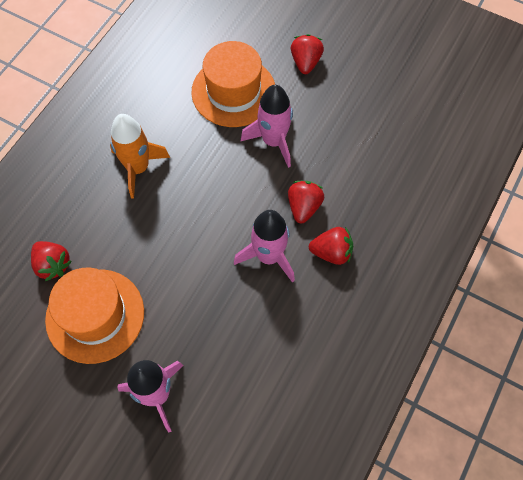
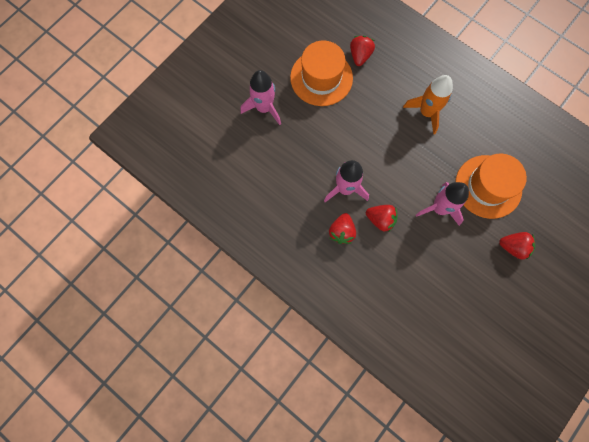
camera: 100 degrees right, 10 degrees up
red strawberry [31,241,72,281] -> red strawberry turned 135 degrees clockwise [350,36,375,66]

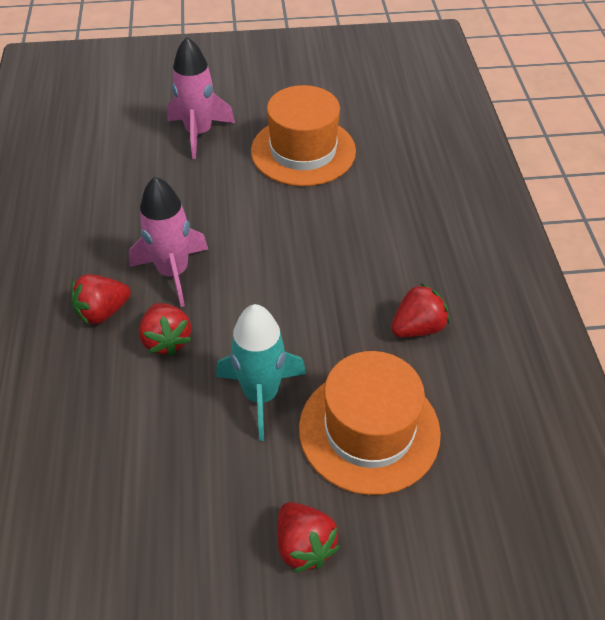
camera: 45 degrees right, 25 degrees down
red strawberry [350,36,375,66] -> red strawberry moved to [391,283,449,337]
orange rocket [403,75,453,134] -> none
pink rocket [416,182,469,226] -> turquoise rocket [216,304,306,441]

